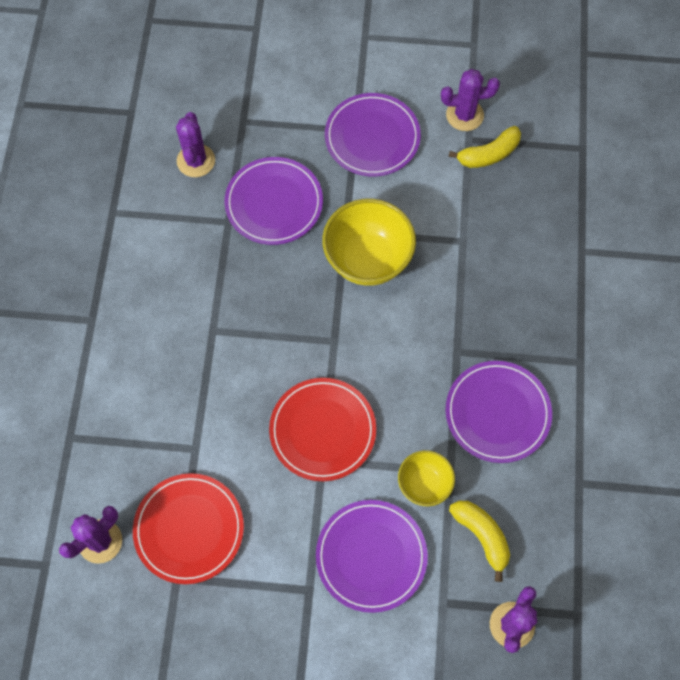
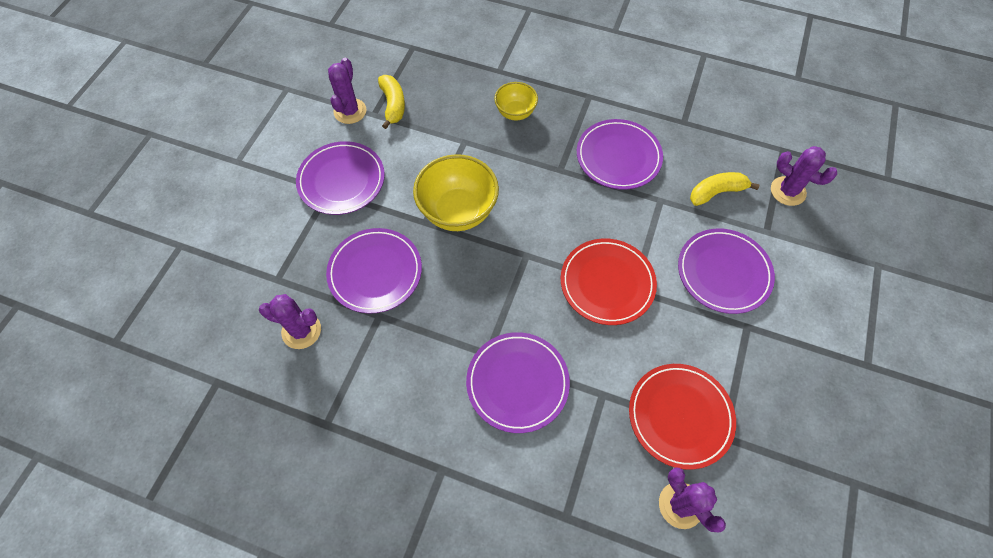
camera: 75 degrees left, 5 degrees down
yellow bowl [398,450,455,506] -> yellow bowl moved to [494,82,538,120]
none -> purple plate [466,332,570,433]

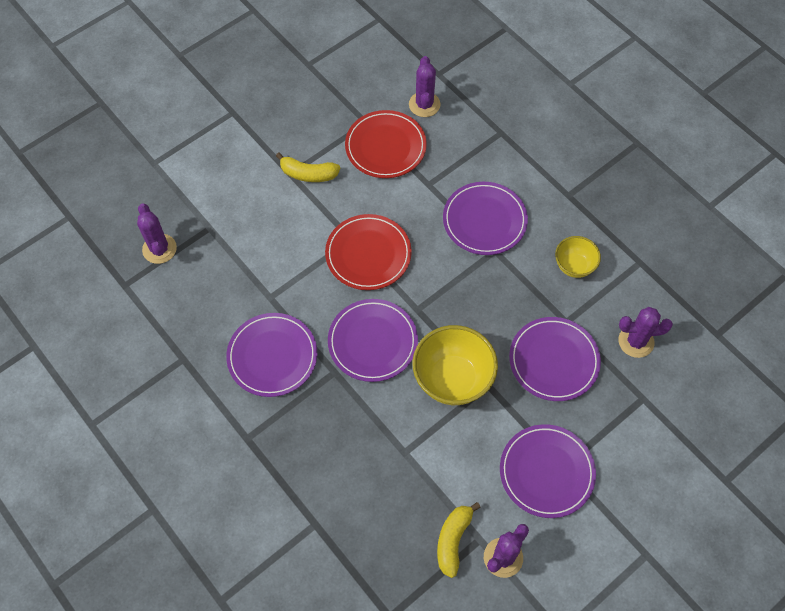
camera: 150 degrees left, 0 degrees up
purple cactus [259,294,321,349] -> purple cactus turned 45 degrees counterclockwise [618,307,673,358]
yellow bowl [494,82,538,120] -> yellow bowl moved to [555,236,601,278]
purple plate [678,228,775,314] -> purple plate moved to [328,299,418,382]
yellow banana [690,172,759,206] -> yellow banana moved to [276,152,341,182]

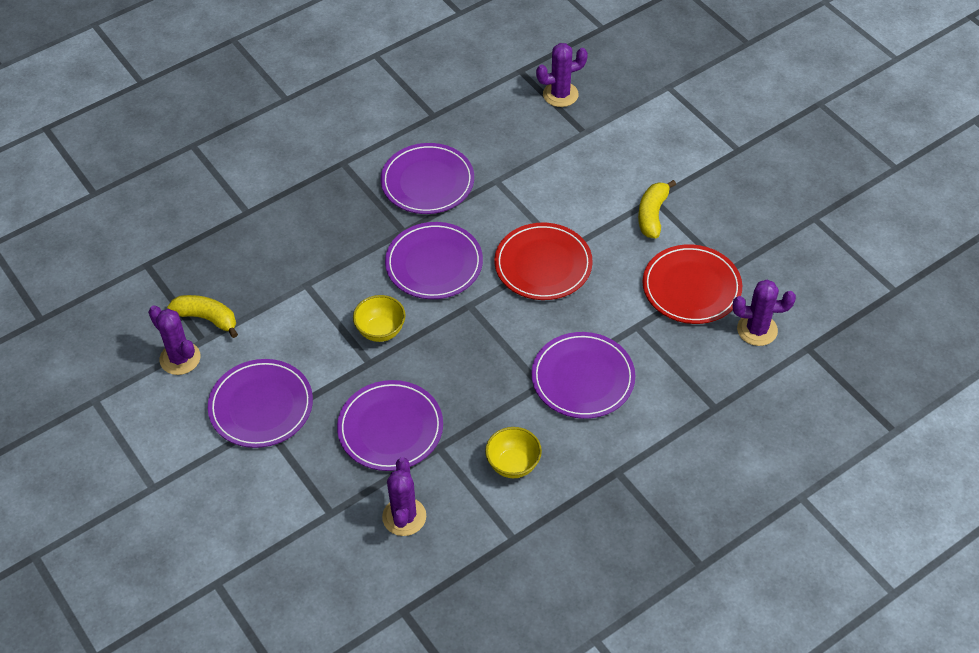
camera: 95 degrees right, 10 degrees down
yellow bowl [413,325,498,405] -> yellow bowl [353,295,406,342], size x0.57

